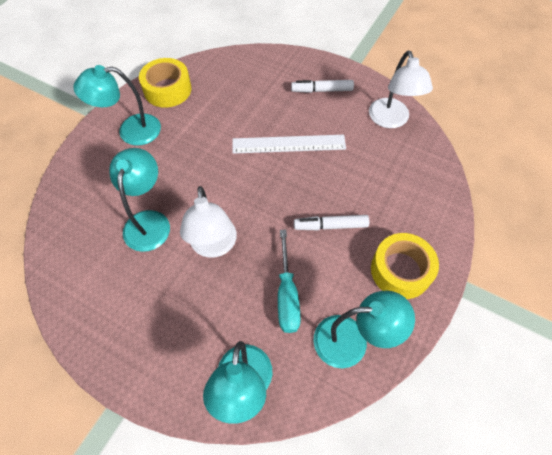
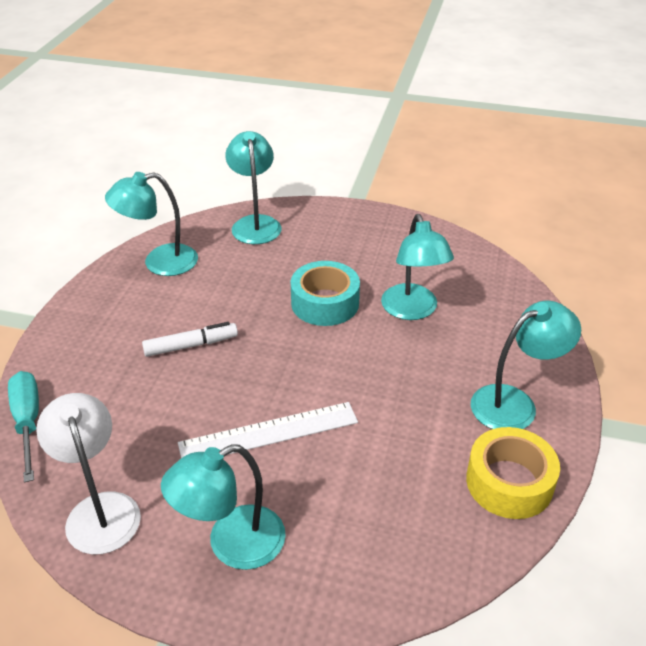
camera: 165 degrees right, 20 degrees down
white lamp [180,186,237,258] -> turquoise tape [291,261,360,326]
turquoise screwdriver [278,230,301,333] -> turquoise screwdriver moved to [8,371,39,482]
white marker [291,80,354,93] -> turquoise lamp [161,444,286,570]
yellow tape [371,233,439,299] -> none

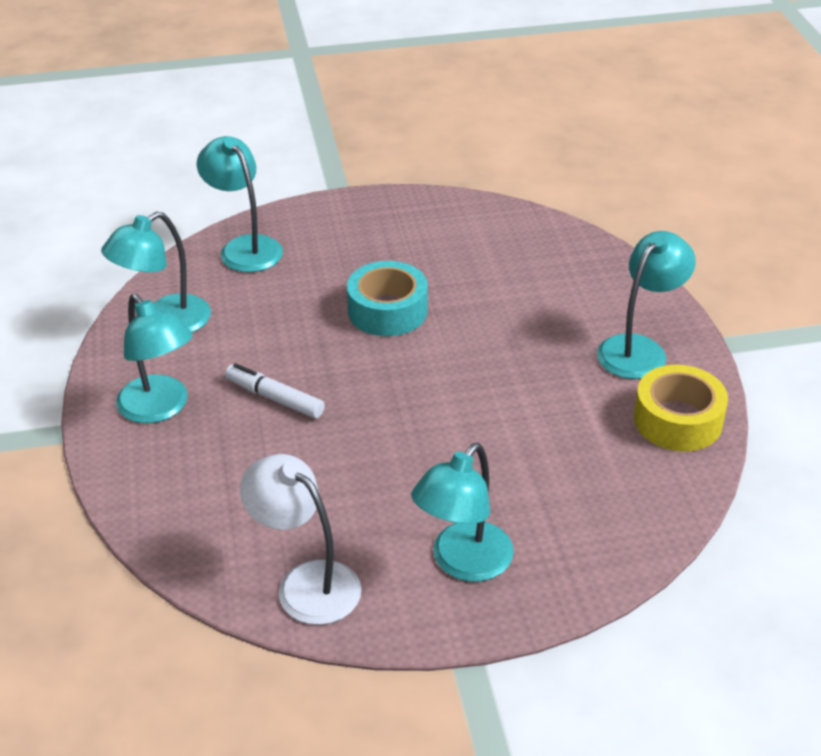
camera: 25 degrees left, 0 degrees up
turquoise screwdriver [8,371,39,482] -> none
white marker [142,322,238,357] -> white marker turned 105 degrees counterclockwise [225,363,325,419]
white ruler [178,402,358,458] -> none
turquoise lamp [381,214,454,320] -> turquoise lamp moved to [116,294,193,423]

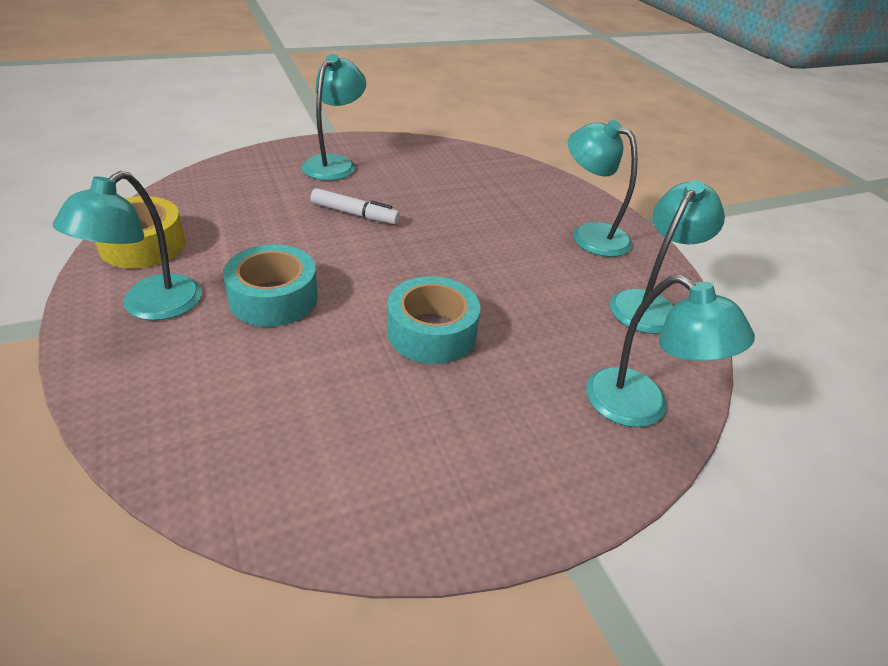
camera: 165 degrees right, 0 degrees up
white marker [225,363,325,419] -> white marker moved to [311,188,400,224]
white lamp [240,454,362,625] -> none
none -> turquoise tape [223,244,318,327]

